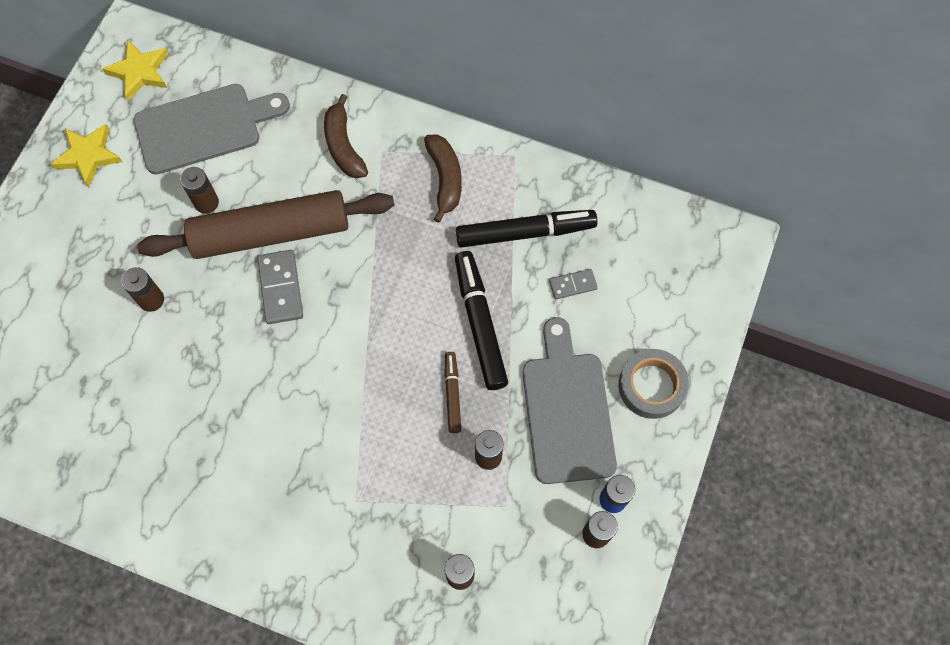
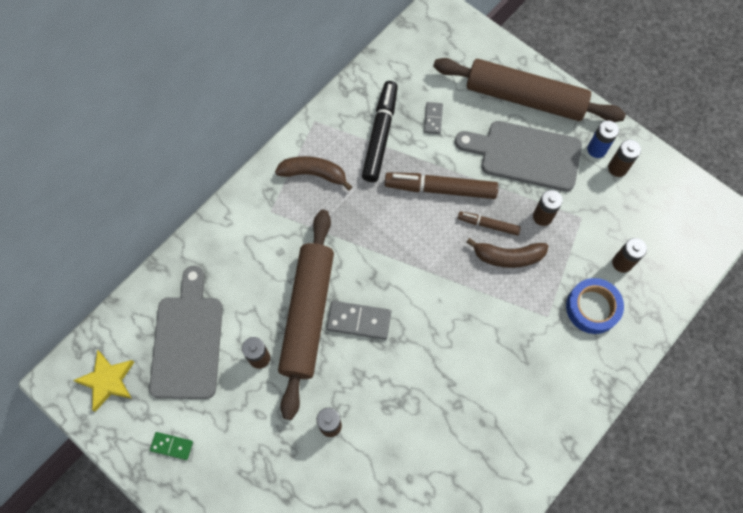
camera: 70 degrees left, 0 degrees up
yellow star [51,124,122,187] -> green domino [150,432,193,460]
brown banana [324,94,368,178] -> brown banana moved to [466,238,548,268]
black marker [455,251,508,390] -> brown marker [385,172,498,199]
grey tape [618,349,689,419] -> brown rolling pin [433,58,626,122]
none -> blue tape [566,278,624,334]

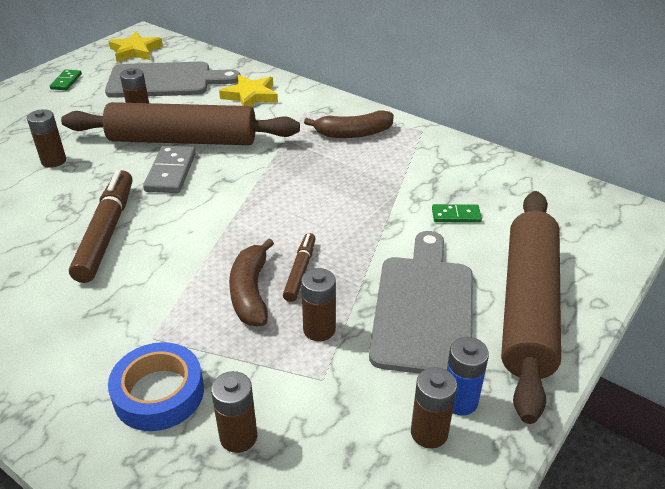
camera: 85 degrees right, 30 degrees down
brown banana [275,156,352,191] -> brown banana turned 75 degrees clockwise [304,111,394,138]
black marker [362,81,398,182] -> none
brown marker [385,172,498,199] -> brown marker moved to [69,170,132,283]
grey domino [424,102,443,134] -> green domino [432,204,482,223]
none -> yellow star [219,75,278,106]

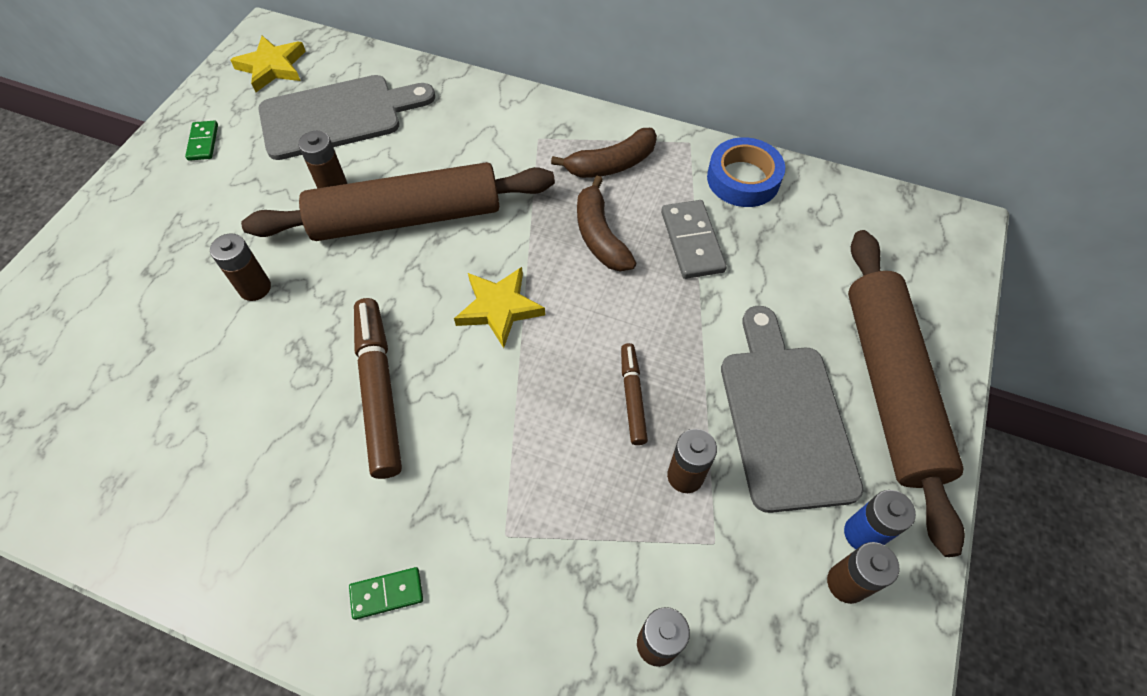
camera: 15 degrees left, 20 degrees up
blue tape [108,342,204,431] -> blue tape moved to [707,137,785,207]
grey domino [143,146,196,193] -> grey domino moved to [661,200,727,279]
yellow star [219,75,278,106] -> yellow star moved to [454,267,545,348]
brown banana [229,238,274,326] -> brown banana moved to [577,176,636,271]
green domino [432,204,482,223] -> green domino moved to [349,567,423,620]

